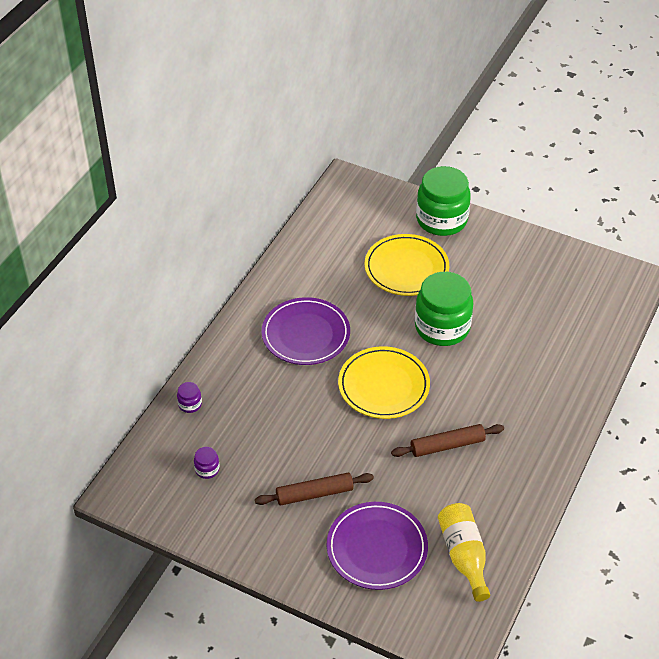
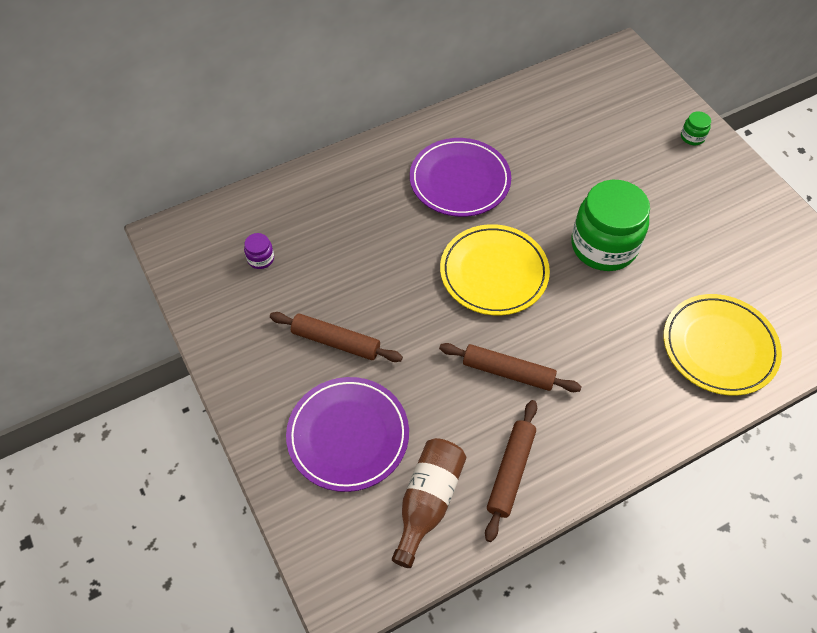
camera: 35 degrees right, 10 degrees up
purple jar [177,382,202,413] -> none
yellow plate [365,234,449,296] -> yellow plate moved to [664,294,782,396]
green jar [416,166,471,236] -> green jar [681,111,711,145], size x0.40
yellow bottle [438,503,490,602] -> brown bottle [392,438,466,568]
none -> brown rolling pin [485,400,537,542]

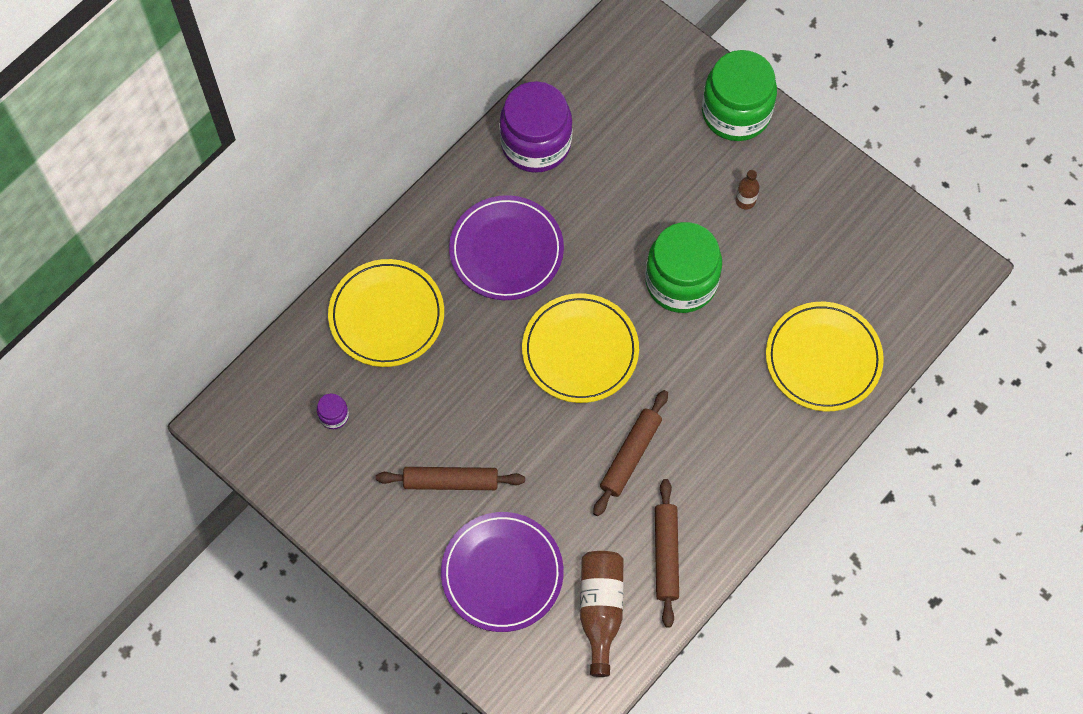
camera: 20 degrees left, 10 degrees up
brown rolling pin [439,343,582,392] -> brown rolling pin turned 60 degrees counterclockwise [593,390,668,516]
green jar [681,111,711,145] -> green jar [702,50,777,141], size x2.49
none -> yellow plate [328,259,444,367]
none -> purple jar [499,81,573,173]
none -> brown bottle [736,170,759,209]

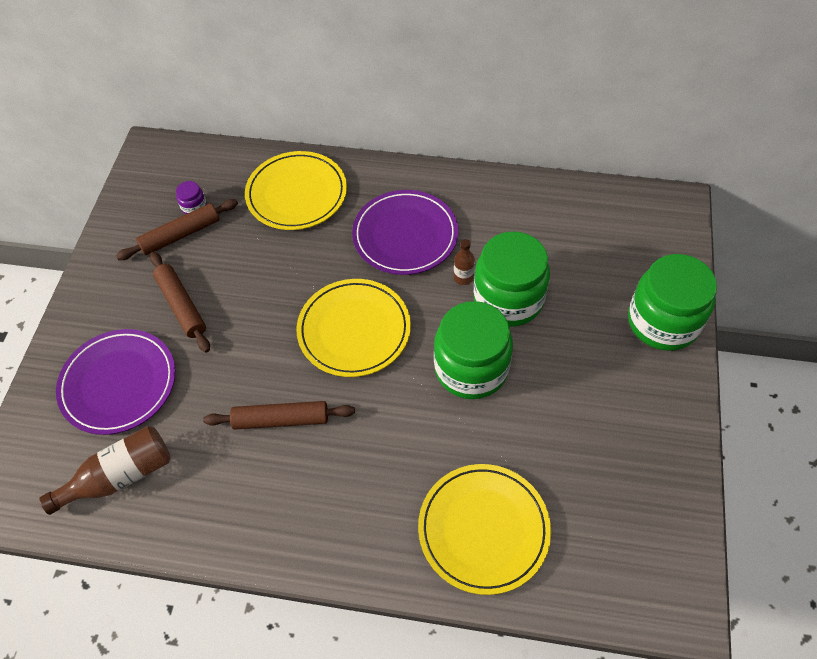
camera: 60 degrees right, 10 degrees down
purple jar [499,81,573,173] -> none
brown rolling pin [655,479,679,628] -> brown rolling pin moved to [116,199,238,260]
brown bottle [736,170,759,209] -> brown bottle moved to [454,239,475,285]
none -> green jar [474,231,550,327]

